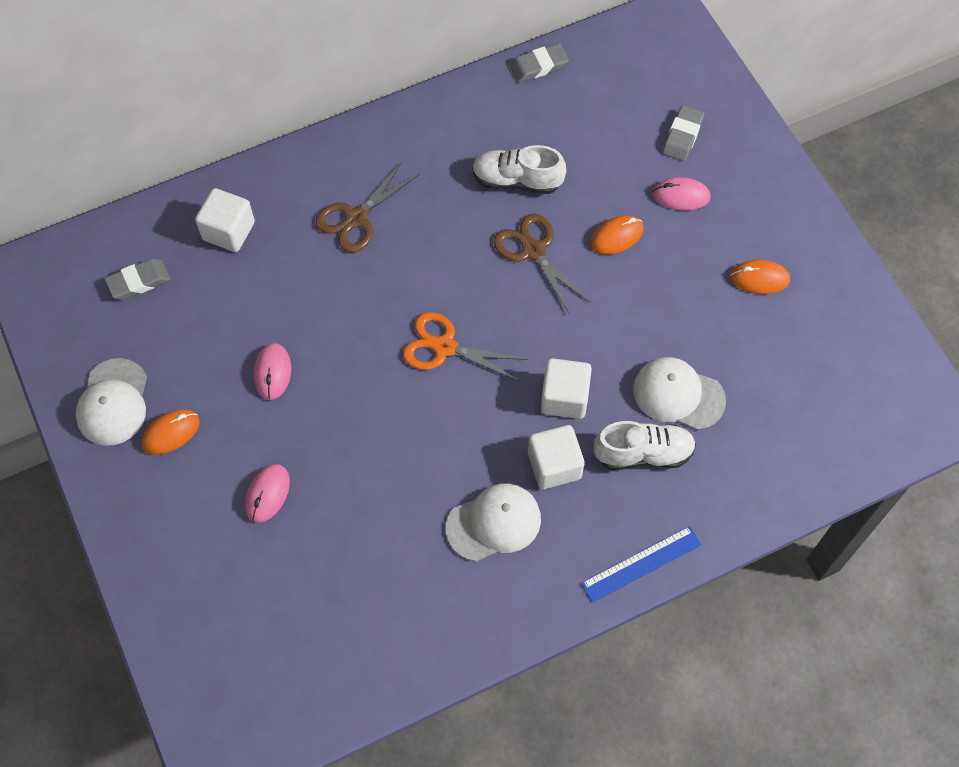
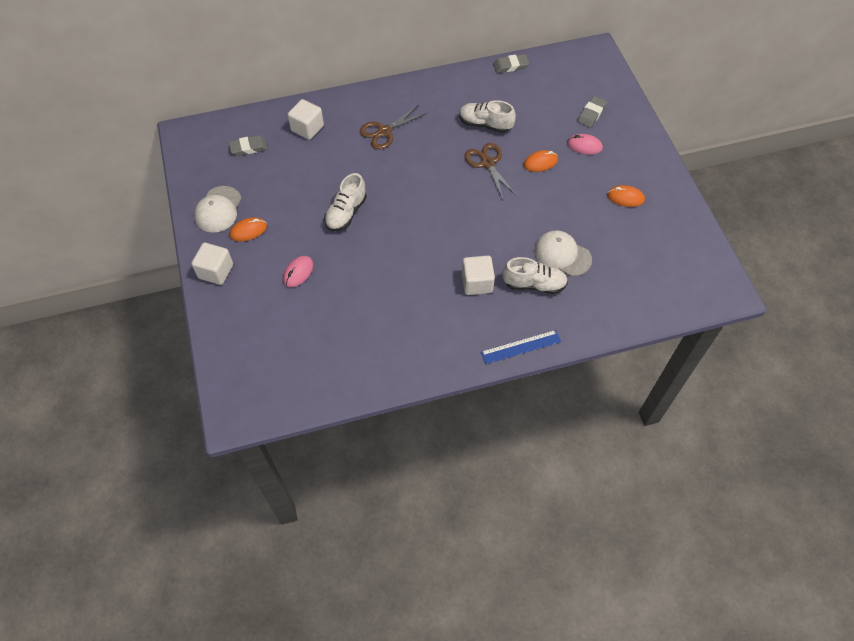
camera: 10 degrees right, 5 degrees down
pink mouse [254,343,291,400] -> none
orange scissors [403,312,528,381] -> none
white cap [446,483,541,562] -> none
white cube [541,358,592,419] -> white cube moved to [191,243,233,285]
none -> white shoe [324,173,367,231]

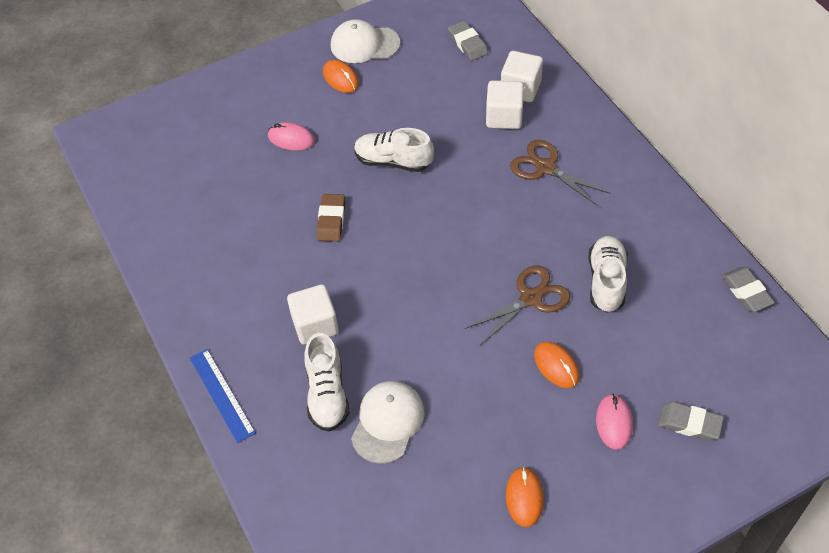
camera: 80 degrees right, 5 degrees down
white cube [191,243,233,285] -> white cube moved to [486,80,524,129]
none -> brown eraser [317,194,345,242]

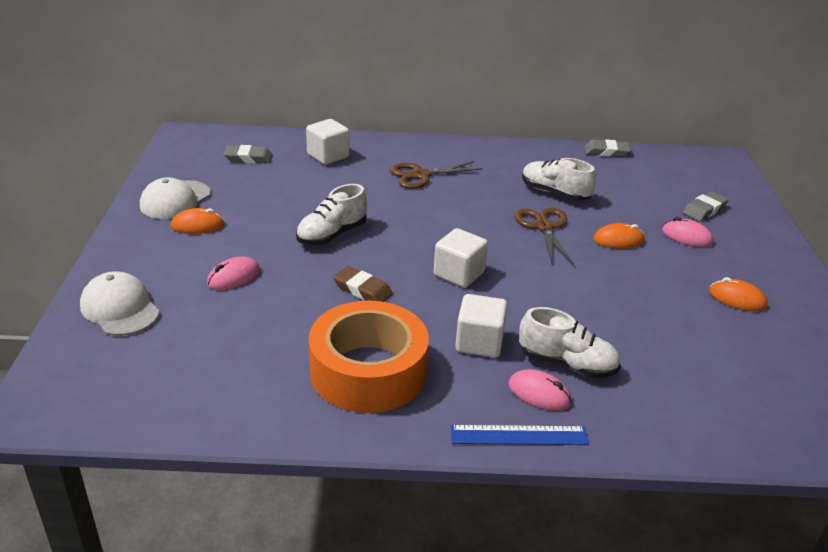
camera: 65 degrees left, 20 degrees down
white cap [351,381,425,464] -> white cap moved to [80,271,160,336]
white cube [486,80,524,129] -> white cube moved to [434,228,488,288]
none -> orange tape [309,301,429,413]
none -> pink mouse [509,369,572,411]

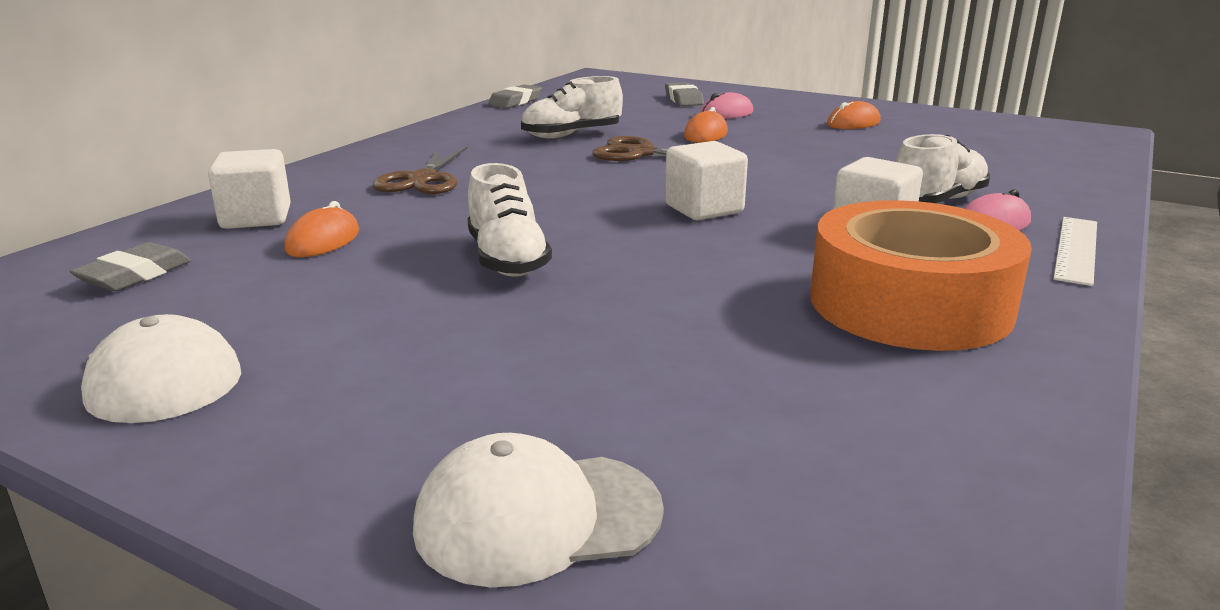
camera: 60 degrees left, 10 degrees down
orange mouse [171,208,224,234] -> orange mouse moved to [285,201,359,257]
pink mouse [207,257,260,290] -> none
brown eraser [333,266,393,302] -> none
blue ruler [450,425,589,445] -> white ruler [1053,217,1097,286]

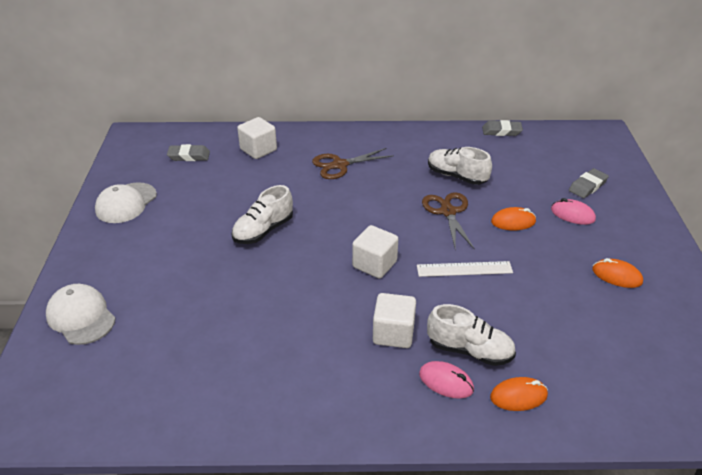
camera: 60 degrees right, 15 degrees up
orange mouse [285,201,359,257] -> orange mouse moved to [490,377,548,411]
orange tape [810,200,1032,351] -> none
white ruler [1053,217,1097,286] -> white ruler moved to [417,261,513,277]

